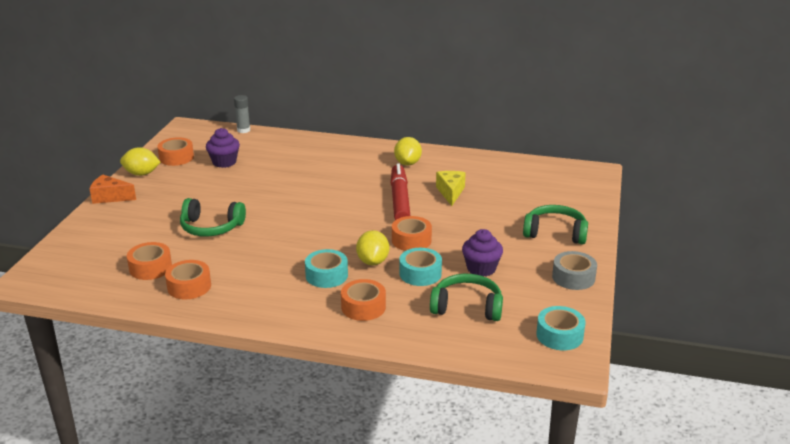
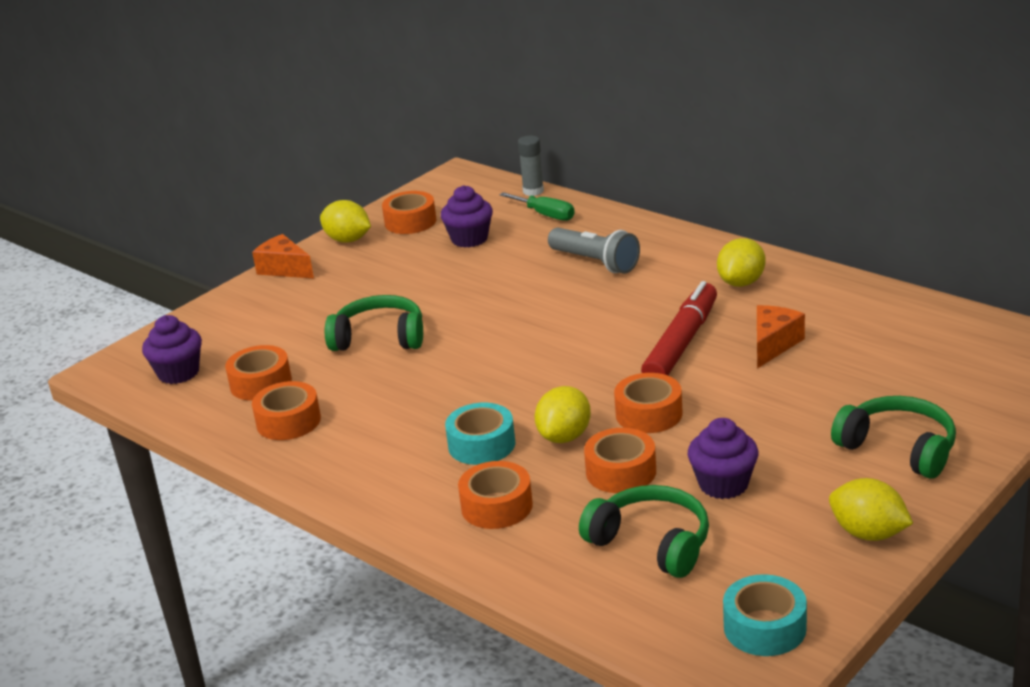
camera: 30 degrees right, 0 degrees up
green headphones [180,198,246,237] -> green headphones turned 150 degrees clockwise [325,295,423,351]
turquoise tape [399,248,442,286] -> orange tape [584,428,656,493]
yellow cheese [436,171,466,206] -> orange cheese [757,305,805,369]
grey tape [552,251,597,290] -> yellow lemon [829,478,913,541]
none -> purple cupcake [142,315,202,384]
none -> green screwdriver [499,192,575,221]
none -> grey flashlight [548,228,640,274]

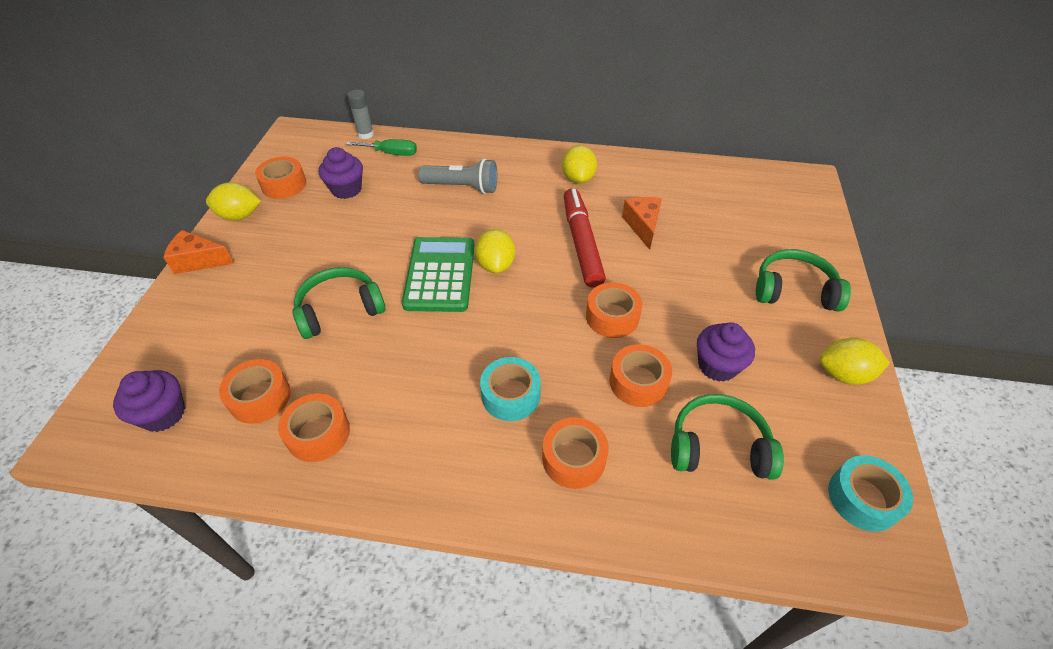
camera: 35 degrees left, 20 degrees up
yellow lemon [535,386,591,443] -> yellow lemon moved to [475,229,515,273]
none -> green calculator [402,237,475,312]

